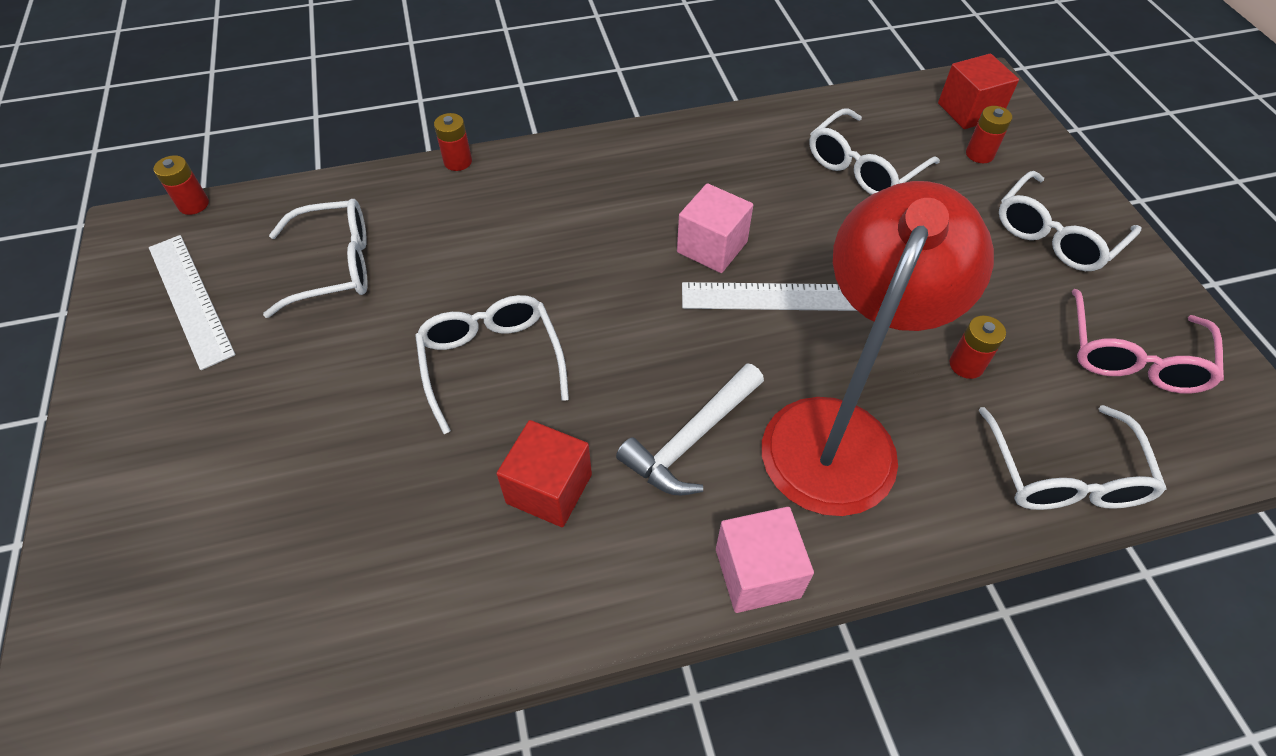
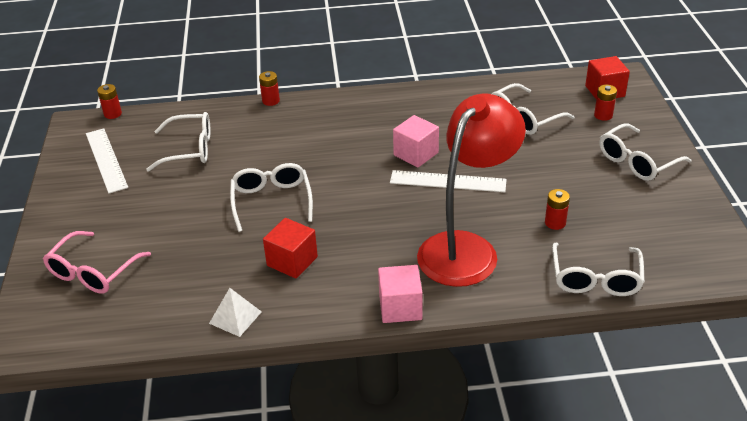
camera: 10 degrees right, 15 degrees down
white hammer [616,363,764,496] -> none
pink glasses [1072,289,1224,394] -> pink glasses moved to [43,231,151,294]
none -> white pyramid [209,288,262,337]

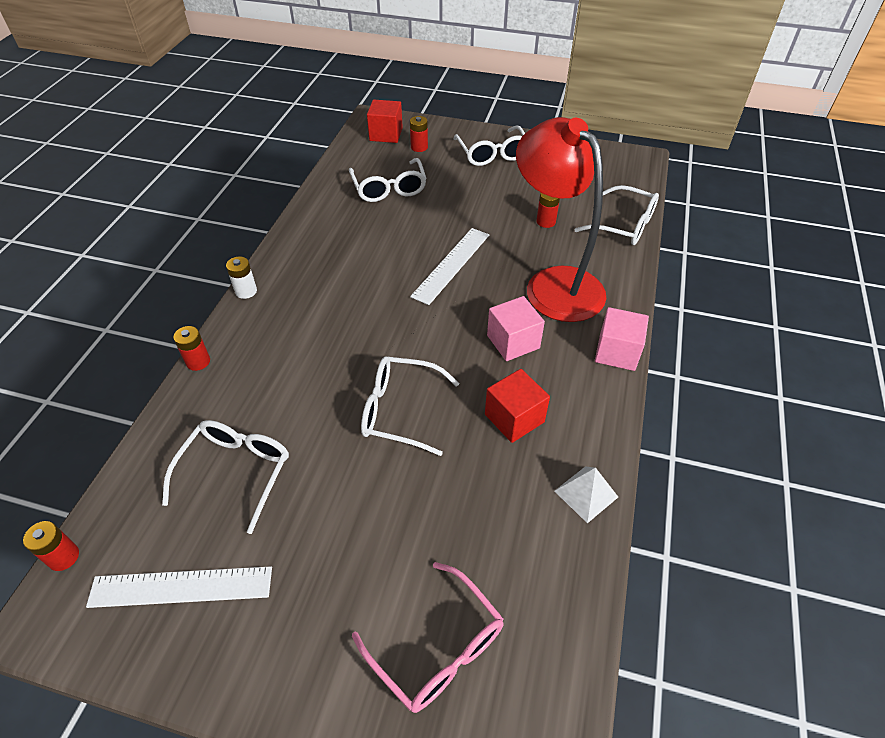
camera: 70 degrees left, 10 degrees up
pink cube [393,115,439,167] -> pink cube moved to [487,296,545,361]
none -> white battery [226,256,257,299]

